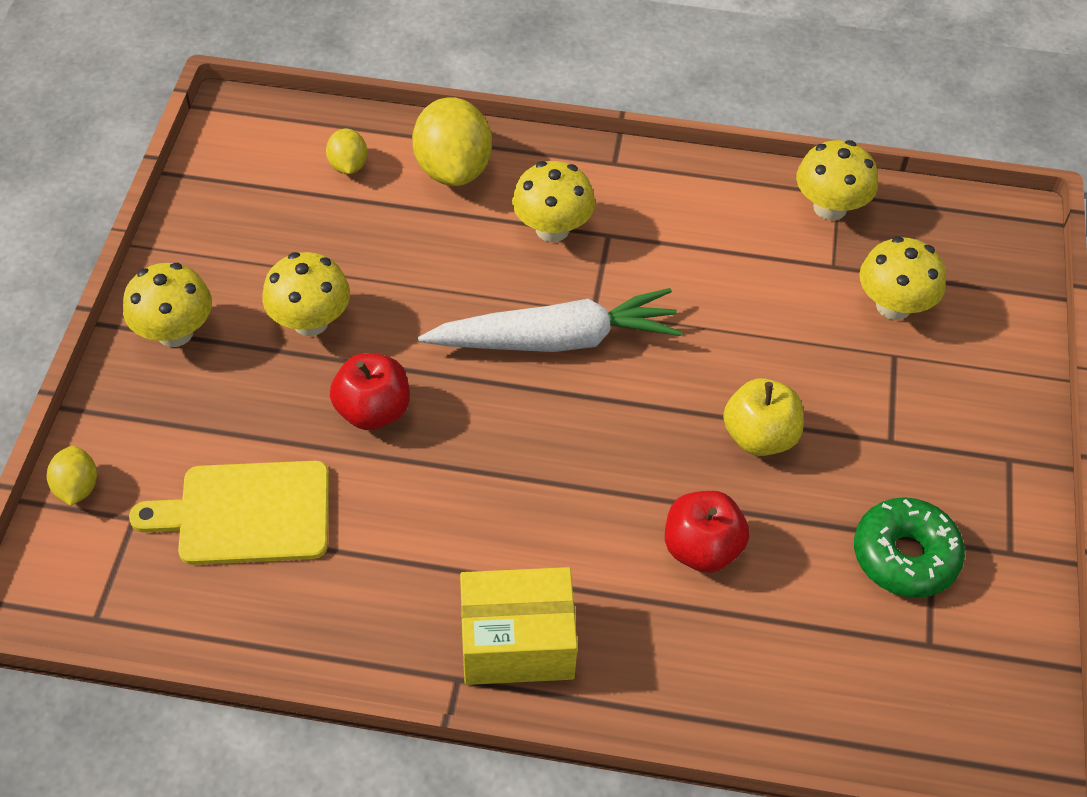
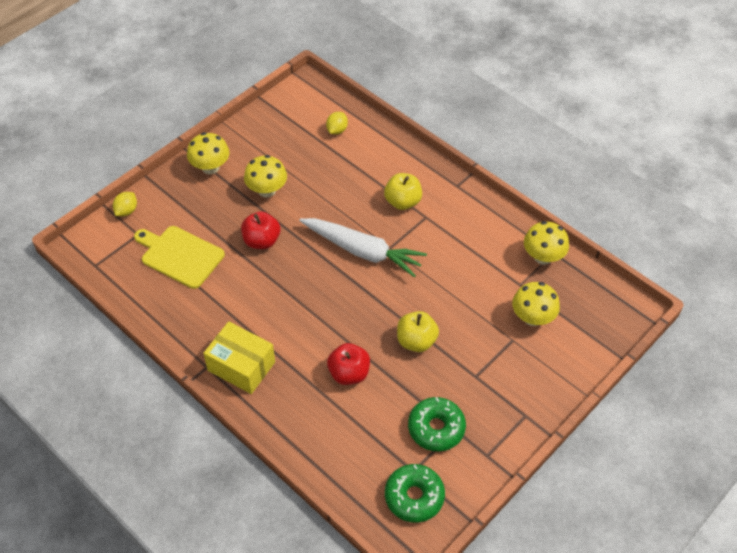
camera: 35 degrees right, 0 degrees up
yellow lemon [412,97,492,186] -> none
yellow mushroom [512,161,595,242] -> yellow apple [384,173,422,210]
none -> green donut [385,464,445,523]

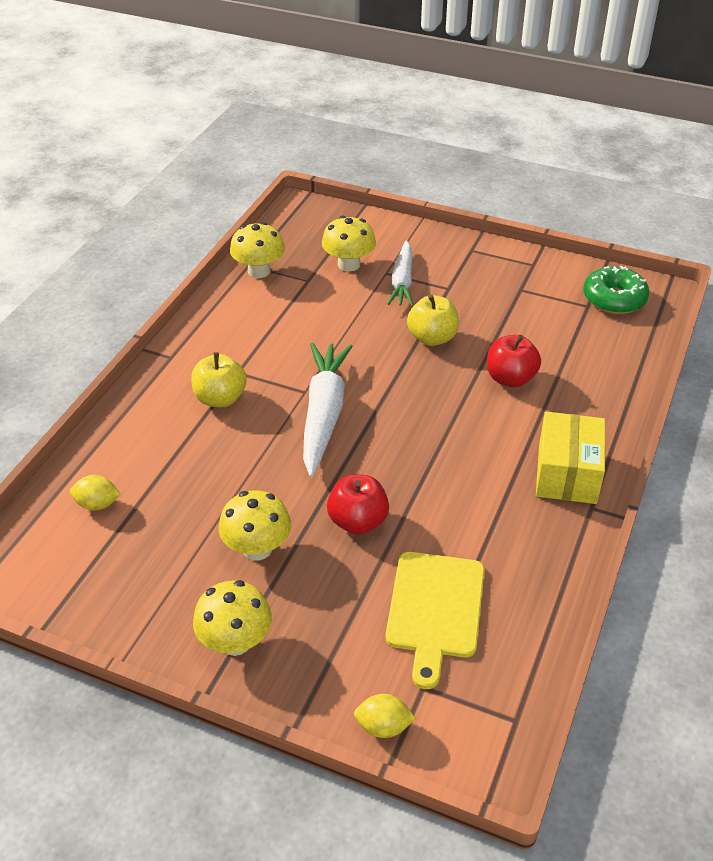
camera: 110 degrees left, 10 degrees down
green donut [408,397,466,451] -> none
none -> white carrot [388,240,413,306]

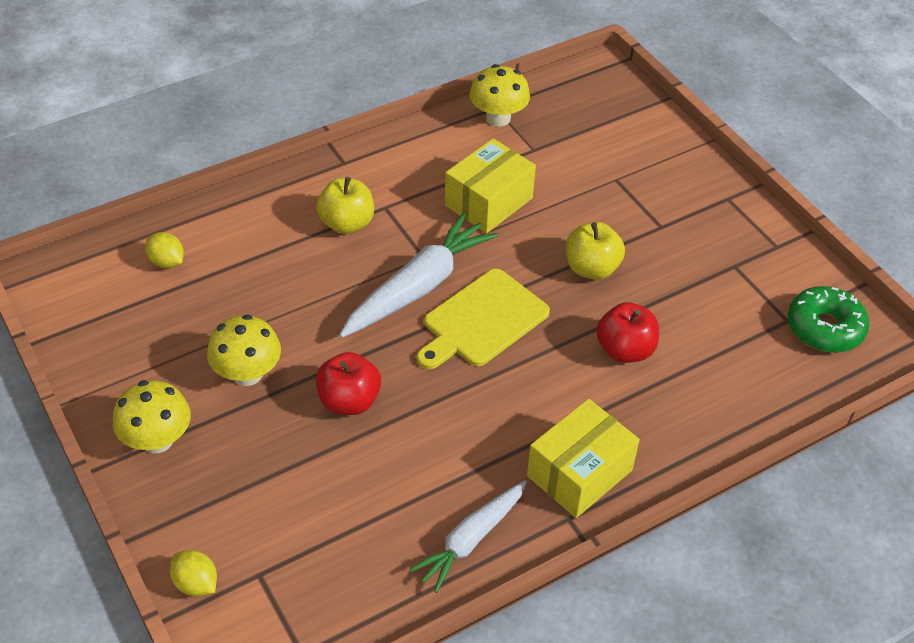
camera: 35 degrees right, 5 degrees up
yellow mushroom [322,216,376,272] -> none
yellow cutting board [386,552,485,689] -> yellow cutting board moved to [417,269,550,369]
white carrot [388,240,413,306] -> white carrot moved to [409,480,527,593]
none -> yellow box [445,138,536,233]

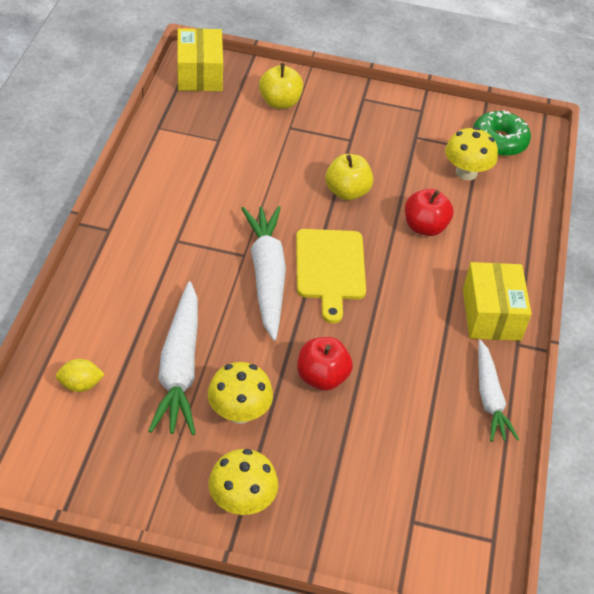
camera: 50 degrees left, 0 degrees up
yellow lemon [170,550,217,596] -> none
yellow apple [316,177,374,234] -> yellow apple moved to [259,63,303,109]
yellow box [445,138,536,233] -> yellow box moved to [177,28,223,91]
yellow mushroom [469,64,530,127] -> yellow mushroom moved to [445,127,498,180]
none -> white carrot [148,281,198,435]

